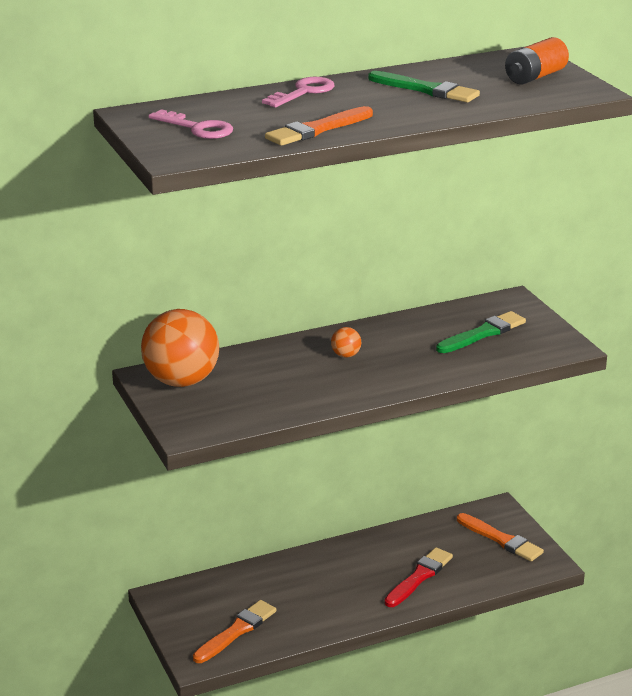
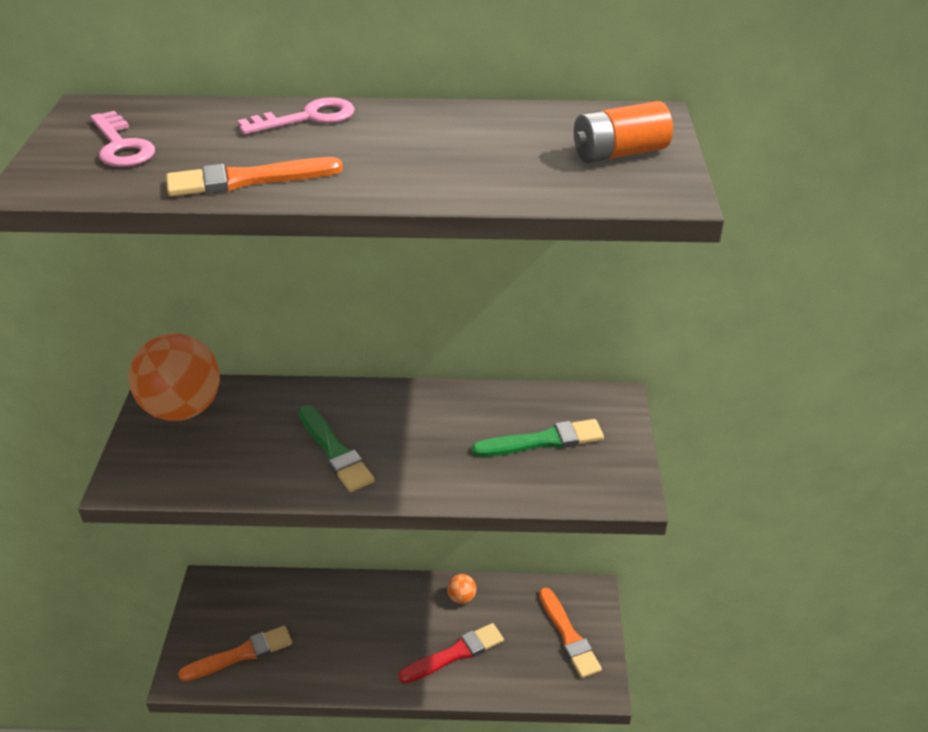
camera: 25 degrees right, 10 degrees up
orange ball [331,327,361,358] -> orange ball moved to [447,574,476,604]
green brush [368,71,480,102] -> green brush moved to [299,405,375,492]

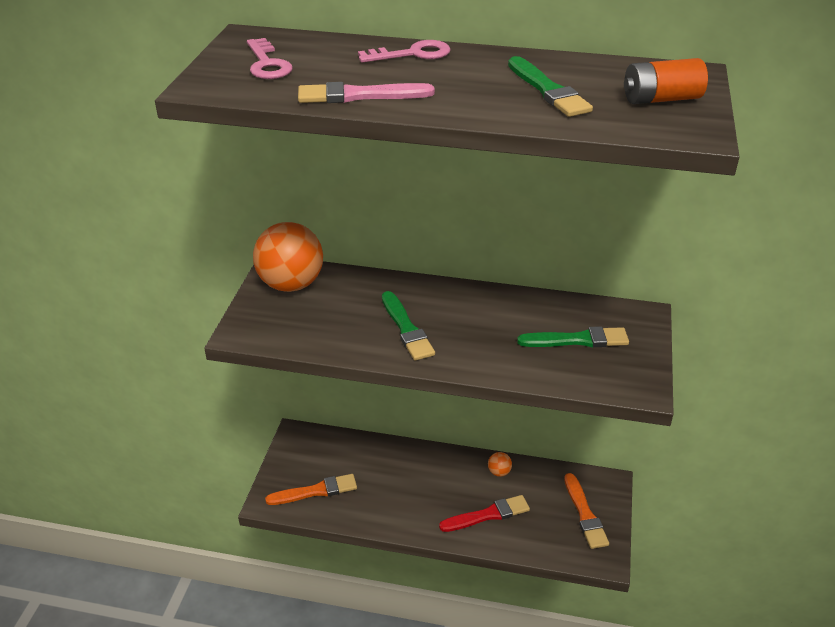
camera: 10 degrees right, 0 degrees up
orange brush [166,157,343,196] -> pink brush [298,82,435,103]
none -> green brush [508,56,593,117]

